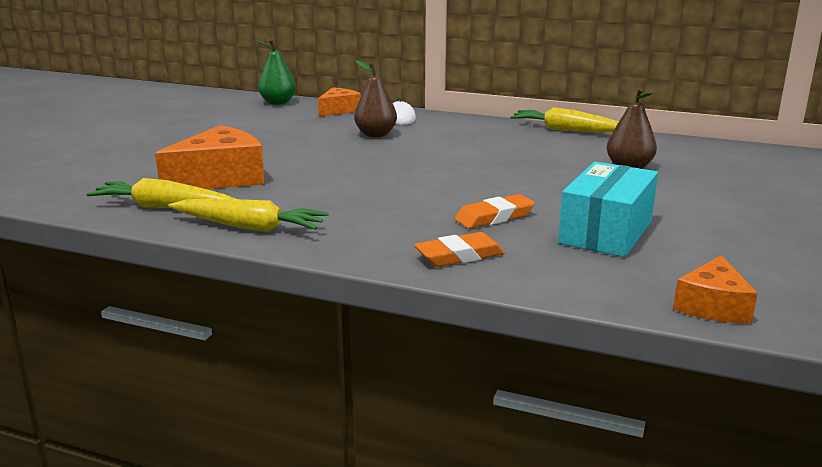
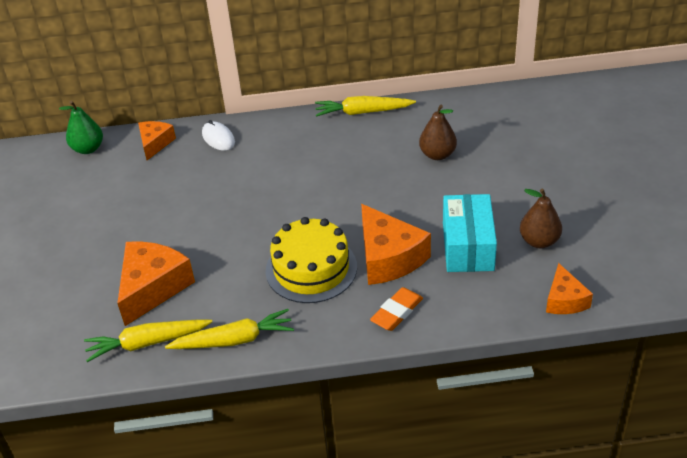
camera: 25 degrees left, 20 degrees up
brown pear [354,60,397,137] -> brown pear moved to [520,189,562,248]
orange eraser [455,194,535,229] -> orange cheese [361,204,431,285]
none -> yellow cake [265,217,357,303]

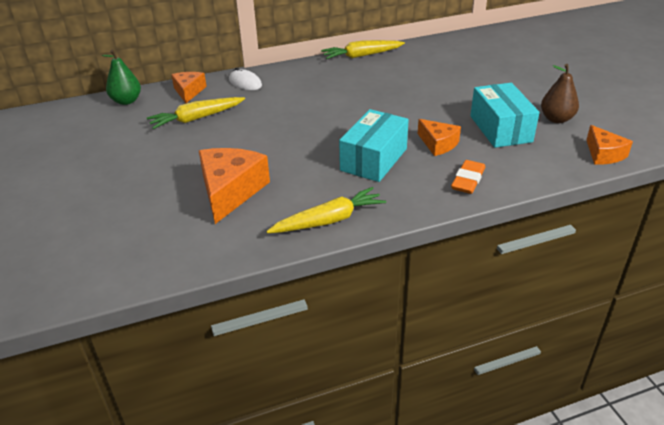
camera: 15 degrees left, 5 degrees down
yellow carrot [84,319,212,362] -> yellow carrot moved to [147,97,245,129]
yellow cake [265,217,357,303] -> turquoise box [339,109,409,182]
orange cheese [361,204,431,285] -> orange cheese [418,119,461,156], size x0.59
brown pear [419,105,457,160] -> none

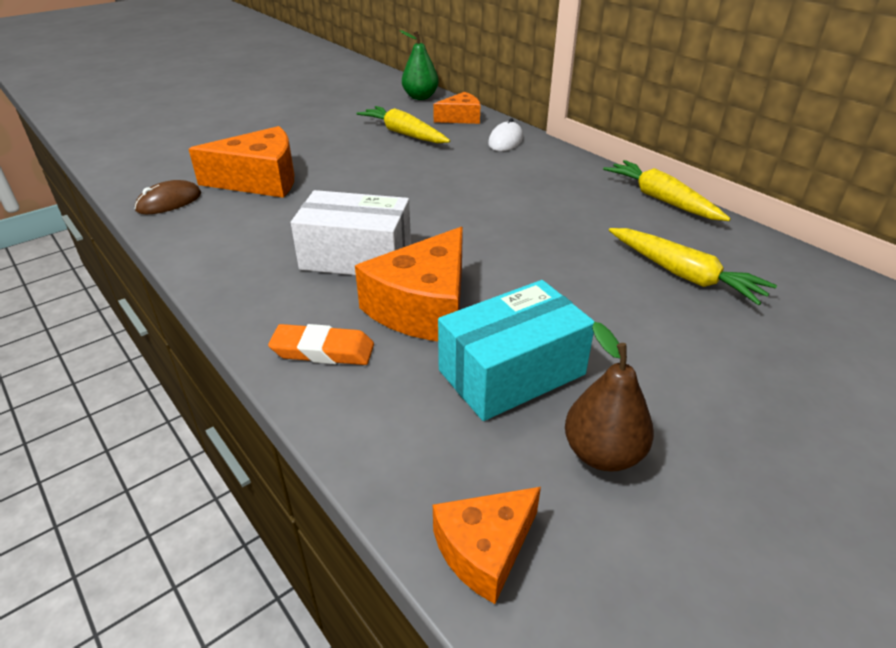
camera: 70 degrees right, 0 degrees up
yellow carrot [266,187,386,233] -> yellow carrot moved to [609,228,777,305]
turquoise box [339,109,409,182] -> white box [291,190,411,275]
orange cheese [418,119,461,156] -> orange cheese [355,227,463,341], size x1.70
none -> brown mouse [135,180,201,214]

